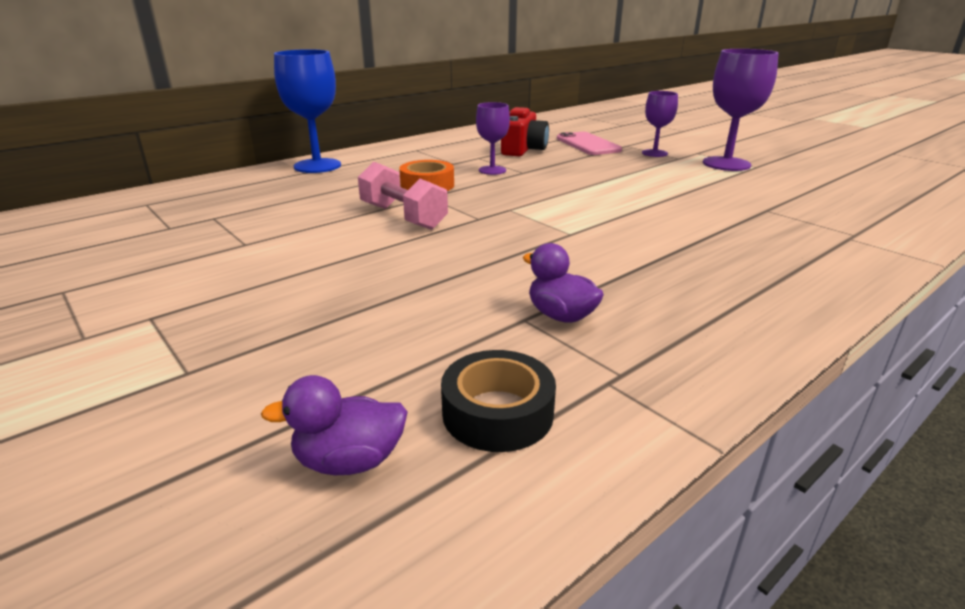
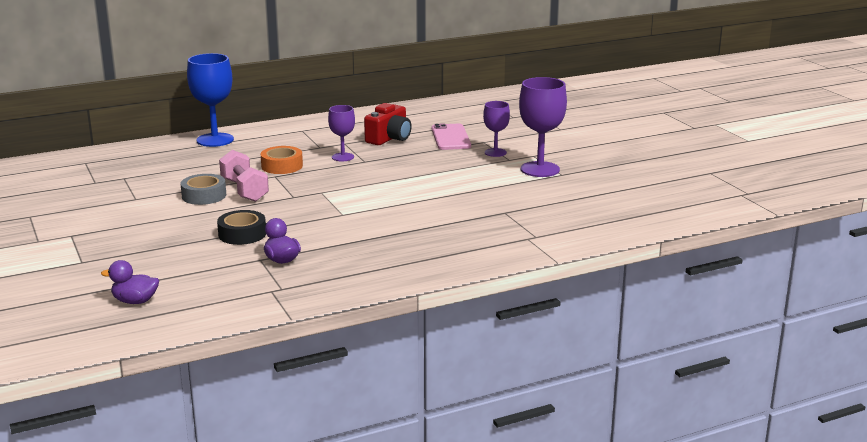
camera: 15 degrees right, 5 degrees down
black tape [441,350,556,452] -> black tape moved to [217,210,266,245]
none -> grey tape [180,174,226,205]

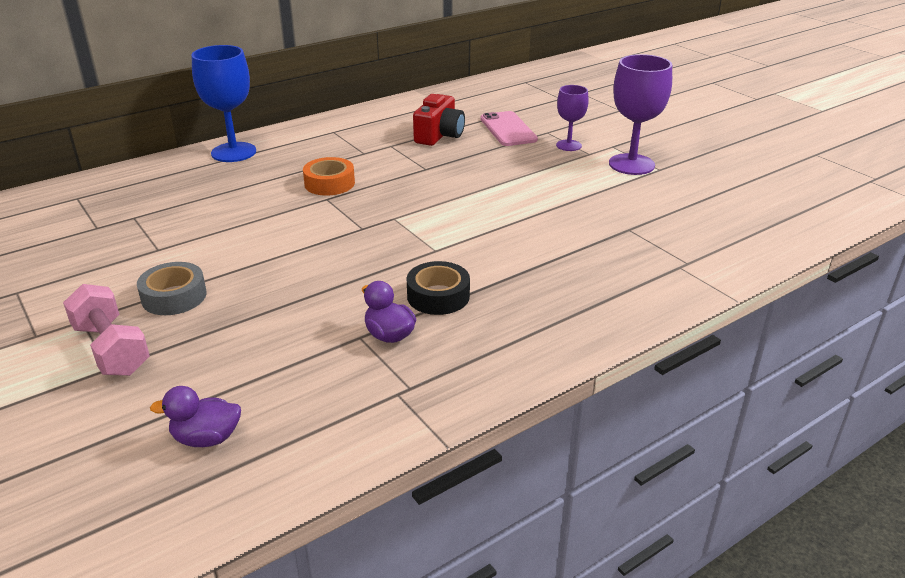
camera: 10 degrees left, 10 degrees up
grey tape [180,174,226,205] -> grey tape moved to [137,262,207,315]
black tape [217,210,266,245] -> black tape moved to [407,261,470,315]
pink dumbbell [219,150,269,202] -> pink dumbbell moved to [63,284,150,376]
purple goblet [328,105,355,161] -> none

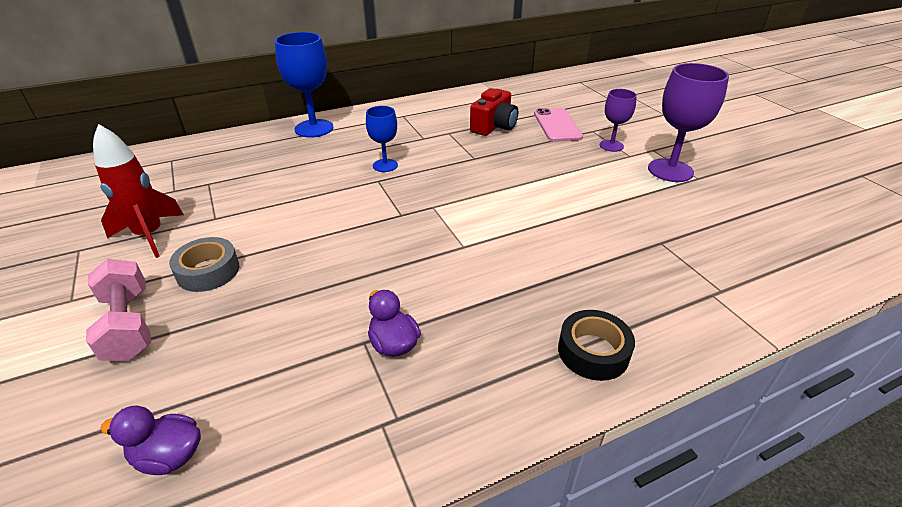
camera: 10 degrees right, 5 degrees up
orange tape [303,157,355,195] -> blue goblet [366,106,398,172]
black tape [407,261,470,315] -> black tape moved to [558,310,635,381]
none -> red rocket [93,124,184,258]

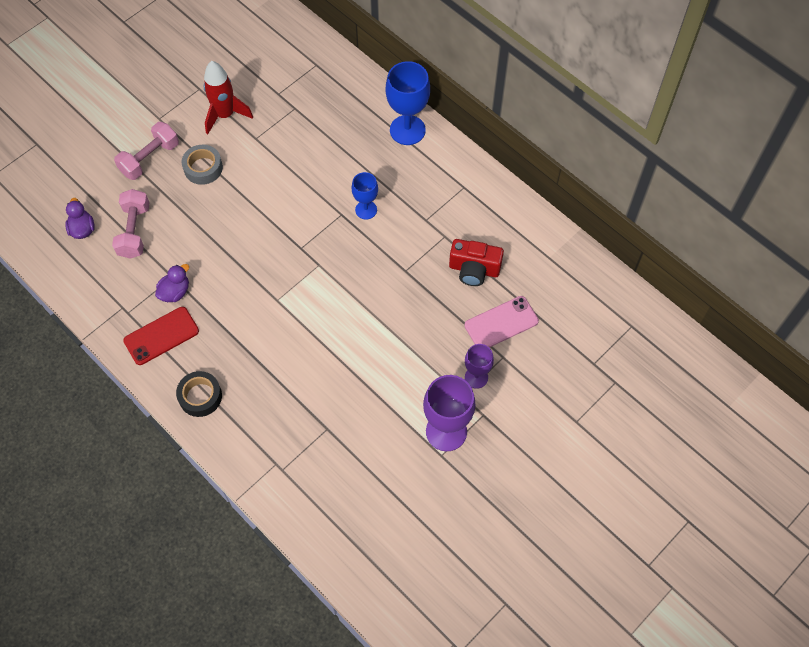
camera: 70 degrees right, 25 degrees up
none -> pink dumbbell [112,189,150,259]
none -> red phone [123,307,199,365]

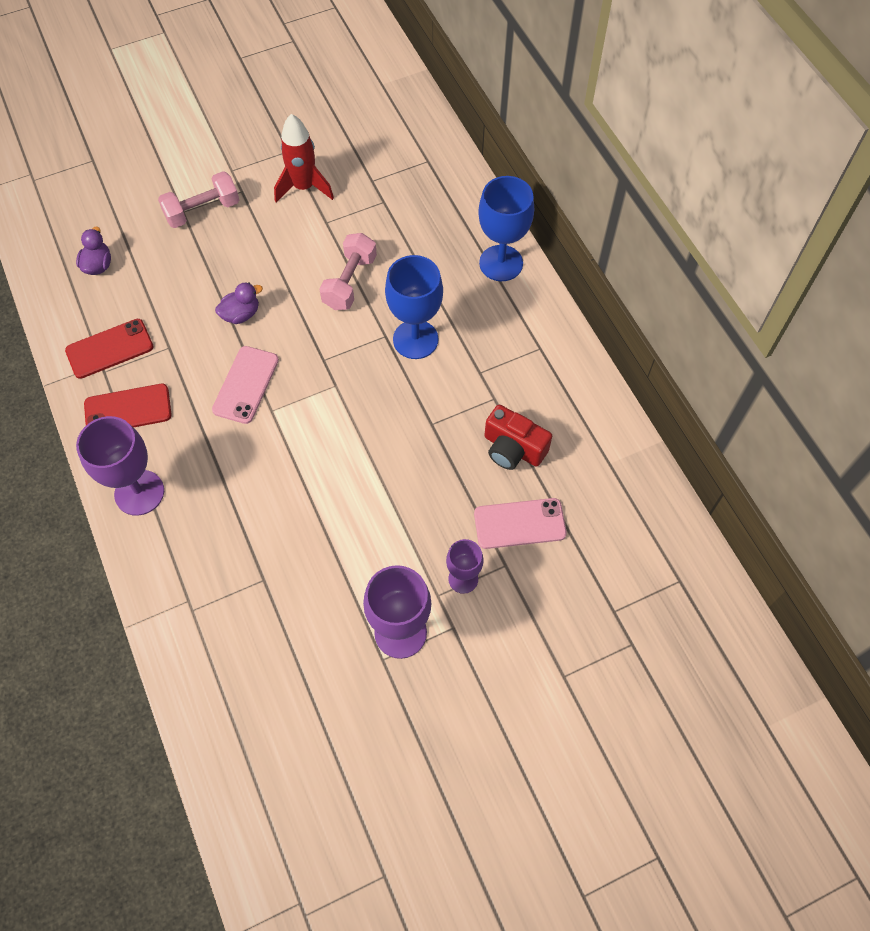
camera: 20 degrees right, 0 degrees up
pink dumbbell [112,189,150,259] -> pink dumbbell moved to [319,233,377,310]
purple duck [155,264,189,302] -> purple duck moved to [215,282,263,324]
black tape [176,371,222,417] -> purple goblet [76,416,164,516]
grey tape [182,145,223,185] -> none
blue goblet [352,172,378,220] -> blue goblet [385,255,443,359], size x1.71
none -> red phone [65,319,153,379]
none -> pink phone [212,346,279,424]

